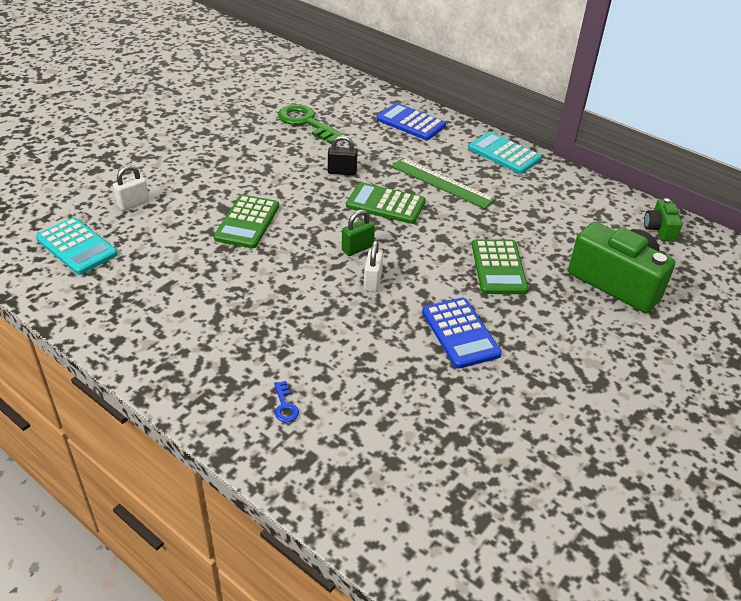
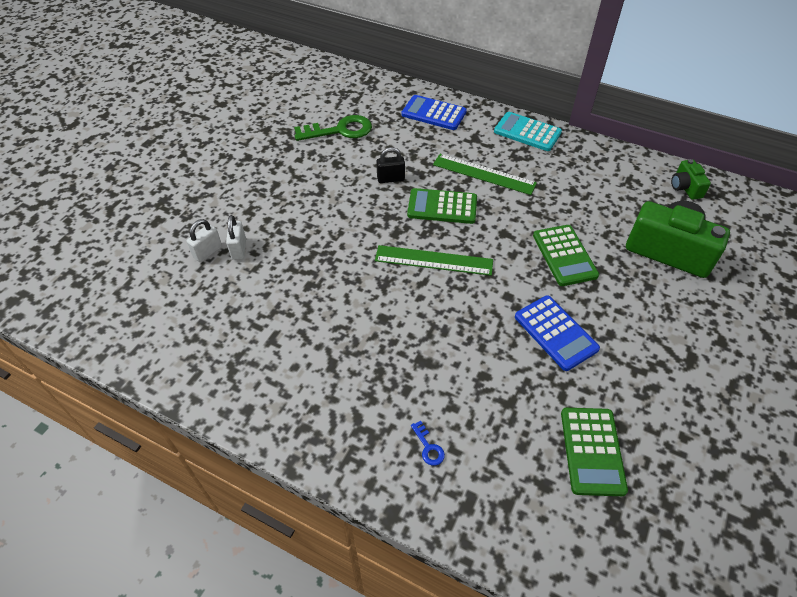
camera: 10 degrees left, 10 degrees up
turquoise calculator [36,217,118,275] -> none
green calculator [214,195,279,248] -> green calculator moved to [561,408,628,496]
green key [278,104,346,144] -> green key turned 135 degrees clockwise [294,115,372,141]
green padlock [342,209,375,256] -> green ruler [375,245,493,276]
white padlock [364,240,383,292] -> white padlock moved to [226,215,246,260]

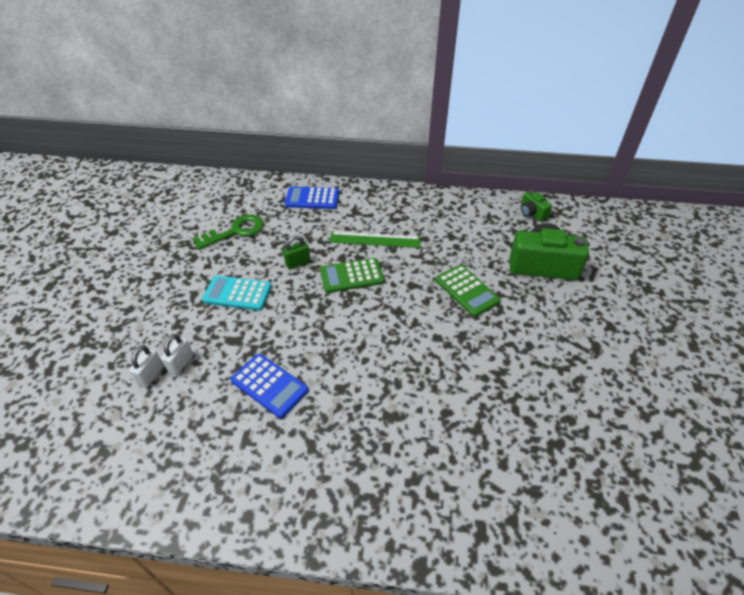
camera: 20 degrees left, 5 degrees down
white padlock [226,215,246,260] -> white padlock turned 45 degrees clockwise [161,334,193,375]
green ruler [375,245,493,276] -> none
black padlock [376,147,405,183] -> green padlock [283,235,310,269]
blue key [411,421,445,466] -> none
turquoise calculator [494,112,562,151] -> turquoise calculator moved to [202,276,272,311]
blue calculator [515,296,600,371] -> blue calculator moved to [231,354,309,418]
green calculator [561,408,628,496] -> none

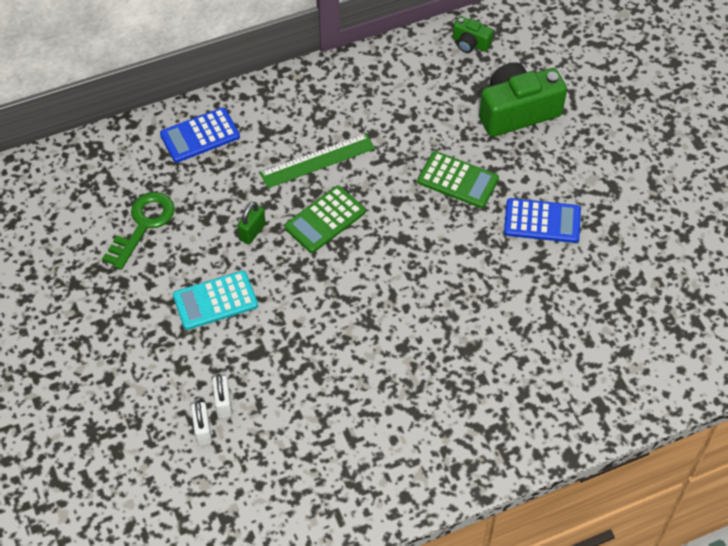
camera: 30 degrees left, 10 degrees up
blue calculator [231,354,309,418] -> blue calculator moved to [504,198,581,243]

